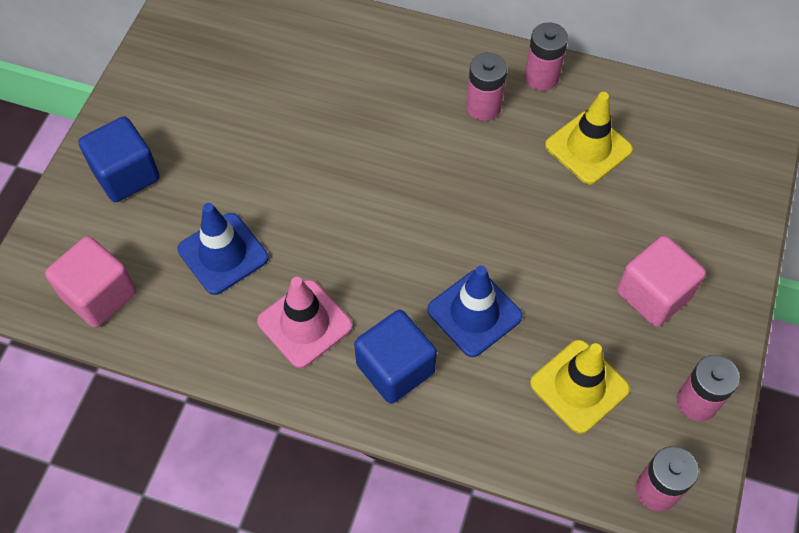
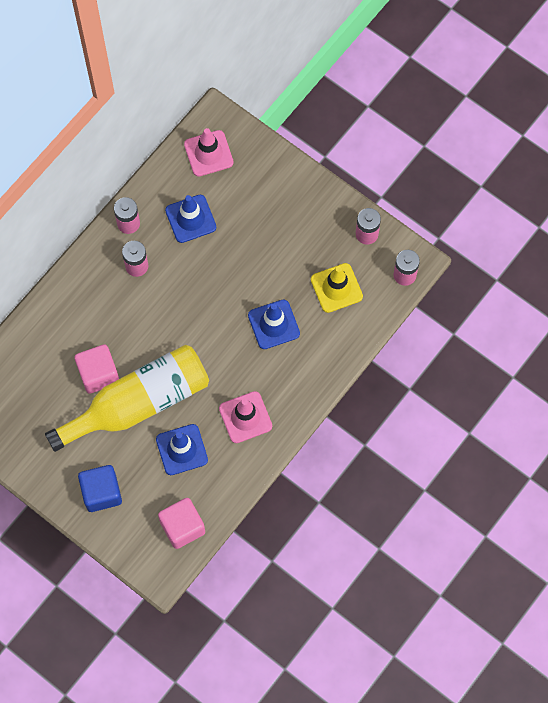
camera: 70 degrees left, 10 degrees up
blue cube [354,310,437,404] -> none
yellow traffic cone [545,92,633,185] -> blue traffic cone [165,195,216,243]
pink cube [617,236,706,327] -> pink cube moved to [74,344,119,394]
none -> yellow bottle [45,345,209,452]
none -> pink traffic cone [184,128,234,177]

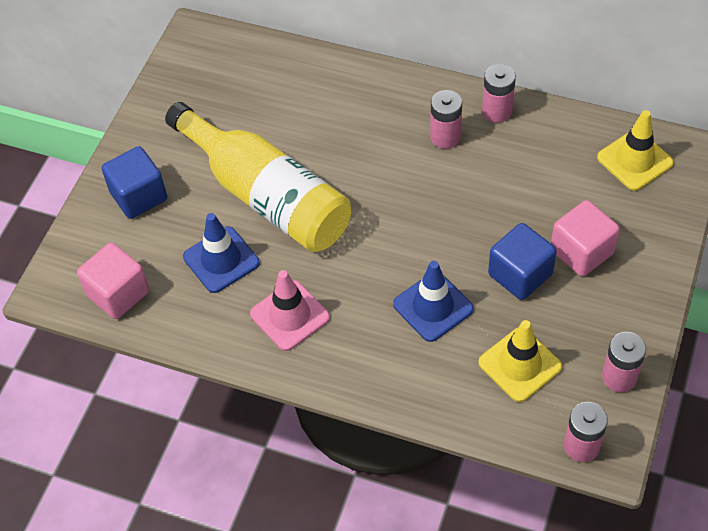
camera: 75 degrees right, 15 degrees down
pink cube [74,344,119,394] -> pink cube moved to [551,200,620,276]
blue traffic cone [165,195,216,243] -> none
pink traffic cone [184,128,234,177] -> yellow traffic cone [597,110,674,191]
none -> blue cube [488,223,556,300]

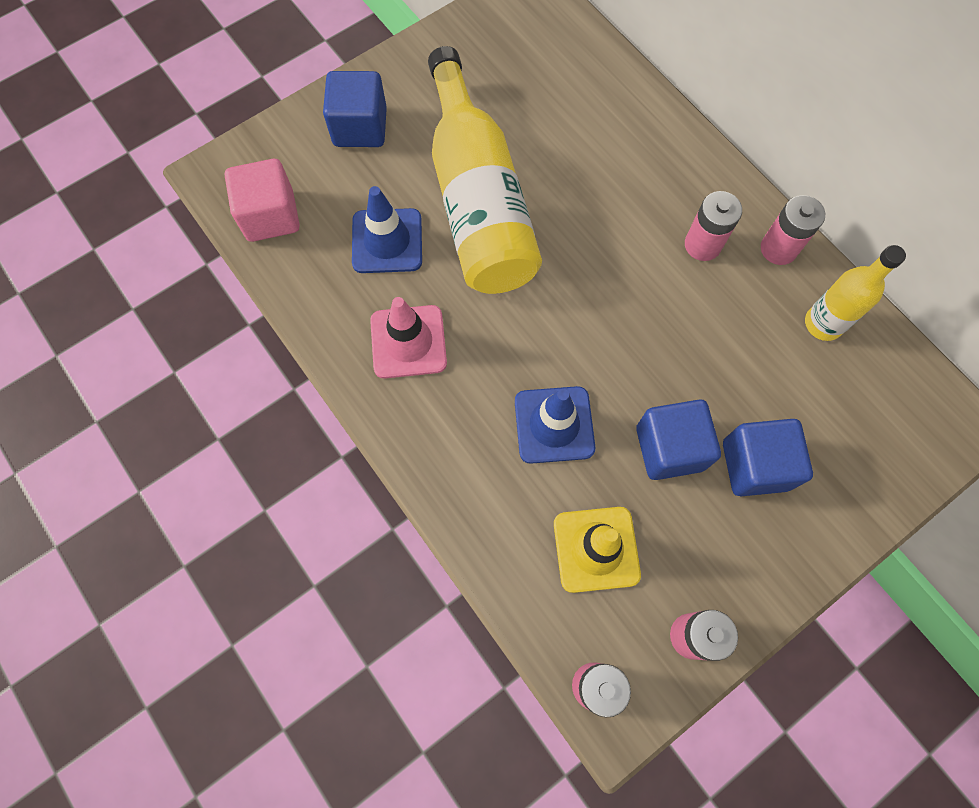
camera: 30 degrees right, 15 degrees up
pink cube [551,200,620,276] -> blue cube [723,419,813,496]
yellow traffic cone [597,110,674,191] -> none
none -> yellow bottle [805,245,906,341]

